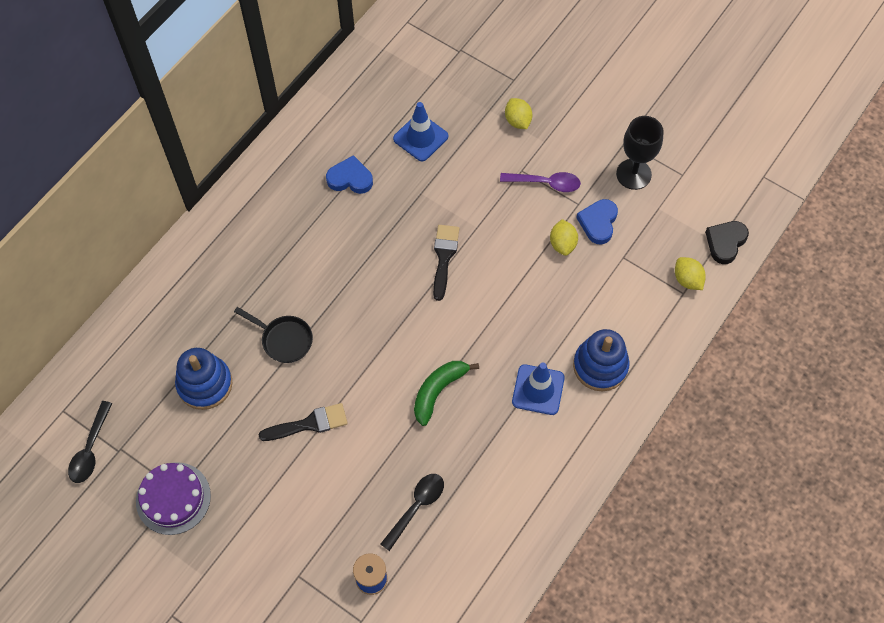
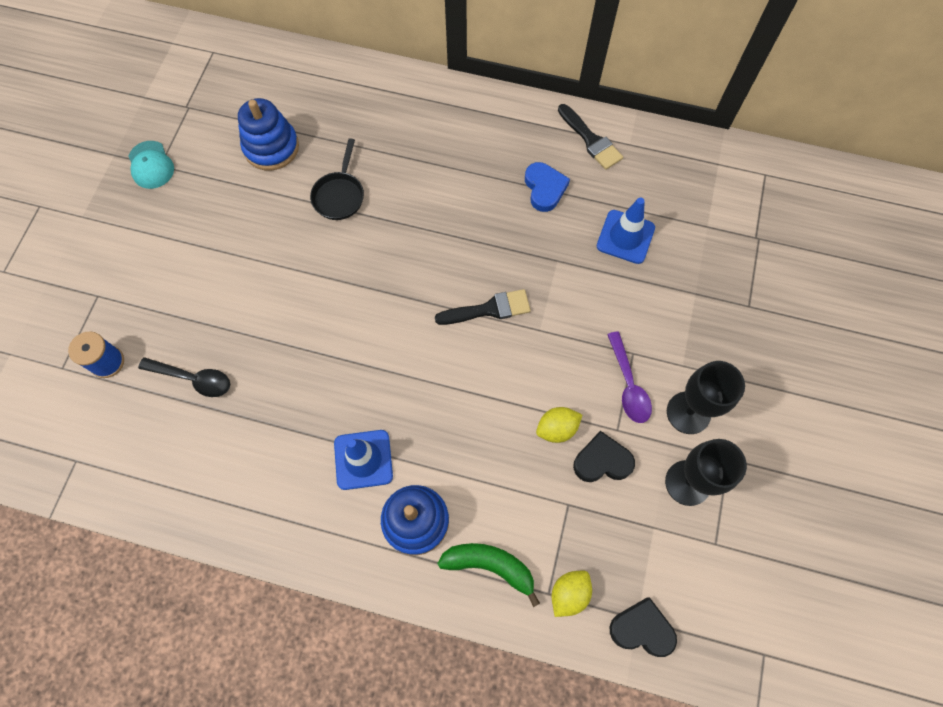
camera: 70 degrees right, 5 degrees up
black spoon [68,401,113,483] -> none
purple cake [136,462,211,535] -> turquoise cap [129,141,174,189]
black brush [259,403,348,441] -> black brush moved to [558,104,623,170]
green banana [414,361,479,426] -> green banana moved to [437,543,540,607]
yellow lemon [505,98,532,129] -> none
blue heart [576,199,618,245] -> black heart [573,431,635,482]
none -> black goblet [667,361,745,434]

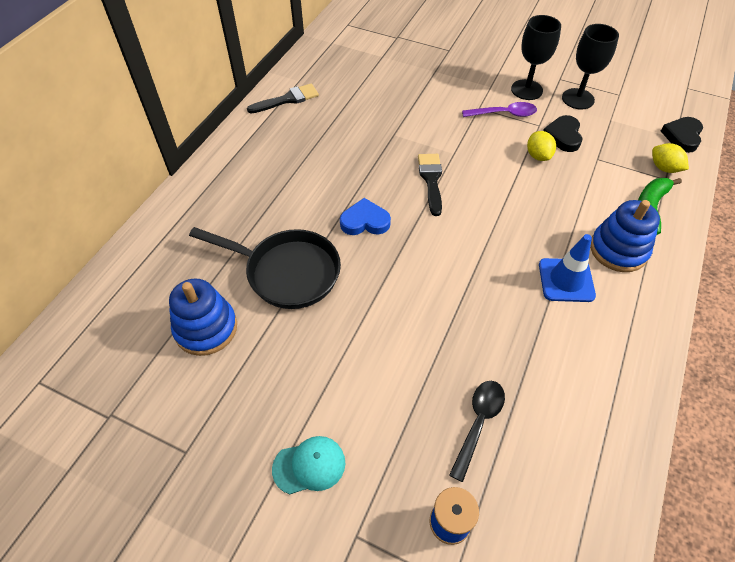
camera: 80 degrees left, 15 degrees down
turquoise cap [129,141,174,189] -> turquoise cap moved to [272,436,345,494]
black pan [310,138,364,220] -> black pan [189,227,341,309], size x1.69
blue heart [525,162,570,212] -> blue heart moved to [340,198,391,235]
blue traffic cone [597,198,655,264] -> none

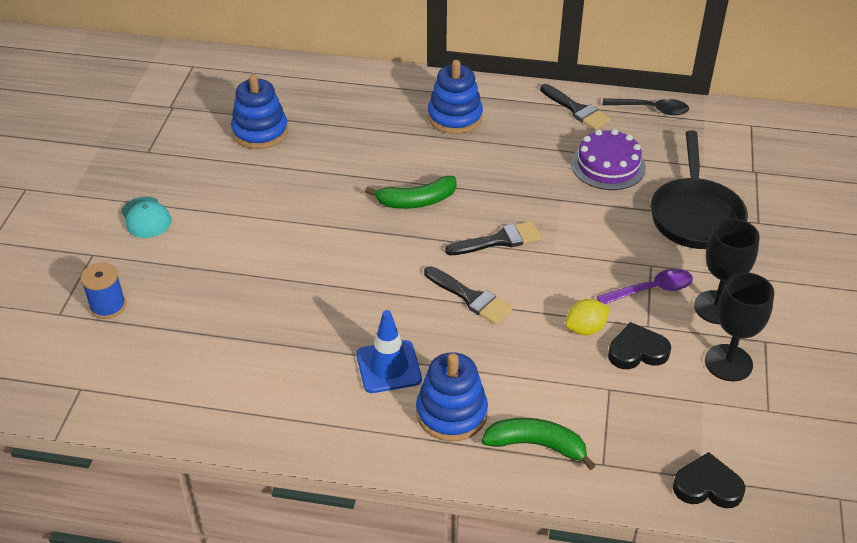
camera: 75 degrees right, 10 degrees down
black pan [189,227,341,309] -> black pan moved to [650,130,748,249]
blue heart [340,198,391,235] -> green banana [365,176,457,209]
black spoon [449,381,505,482] -> black spoon moved to [603,98,689,115]
purple spoon [462,102,537,117] -> purple spoon turned 90 degrees counterclockwise [596,269,693,304]
yellow lemon [652,143,689,173] -> none
none -> black brush [424,266,512,324]
none -> blue stacking toy [428,60,483,134]
none -> purple cake [571,129,646,190]

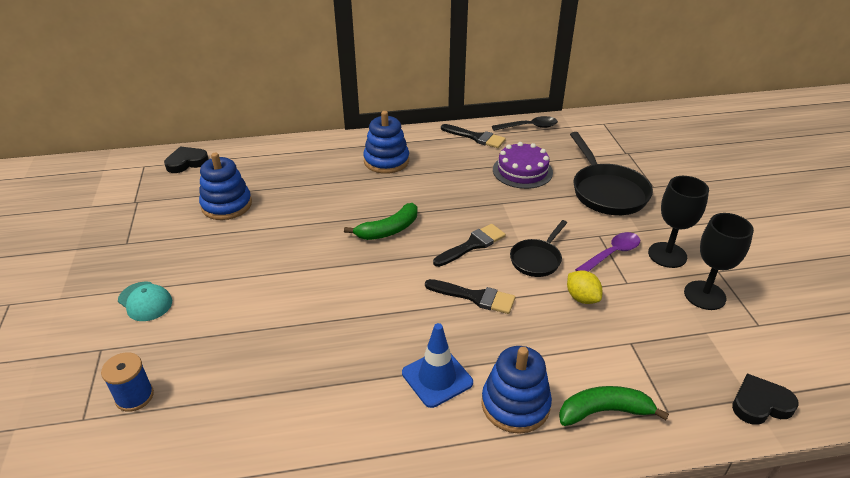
camera: 20 degrees left, 5 degrees down
yellow lemon [565,299,610,335] -> yellow lemon turned 75 degrees counterclockwise [567,270,602,304]
black heart [608,322,671,369] -> black heart moved to [164,146,209,173]
none -> black pan [510,220,567,277]

